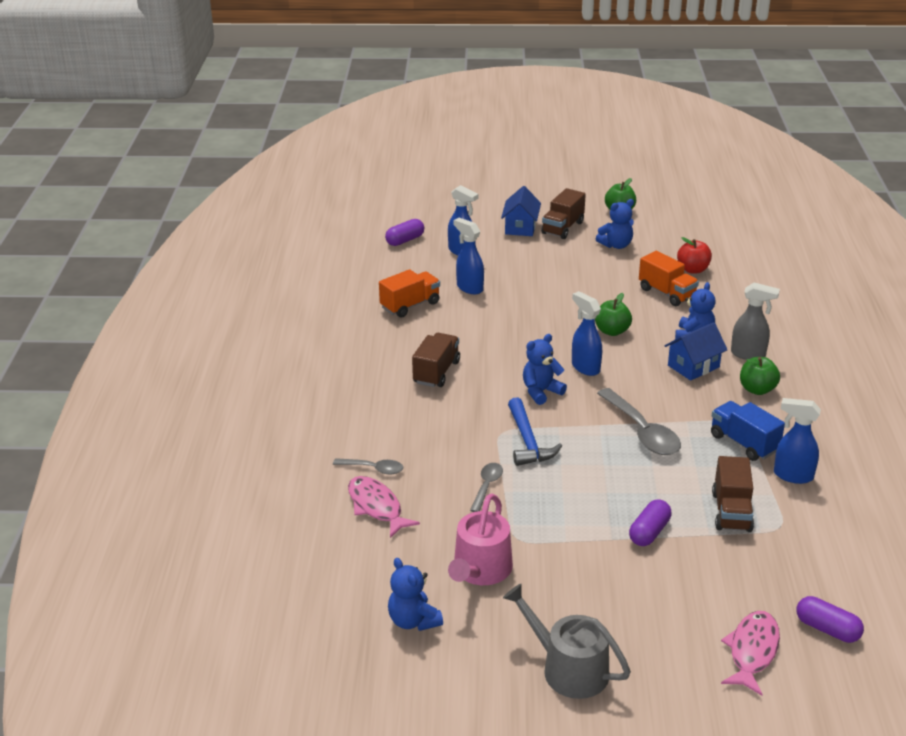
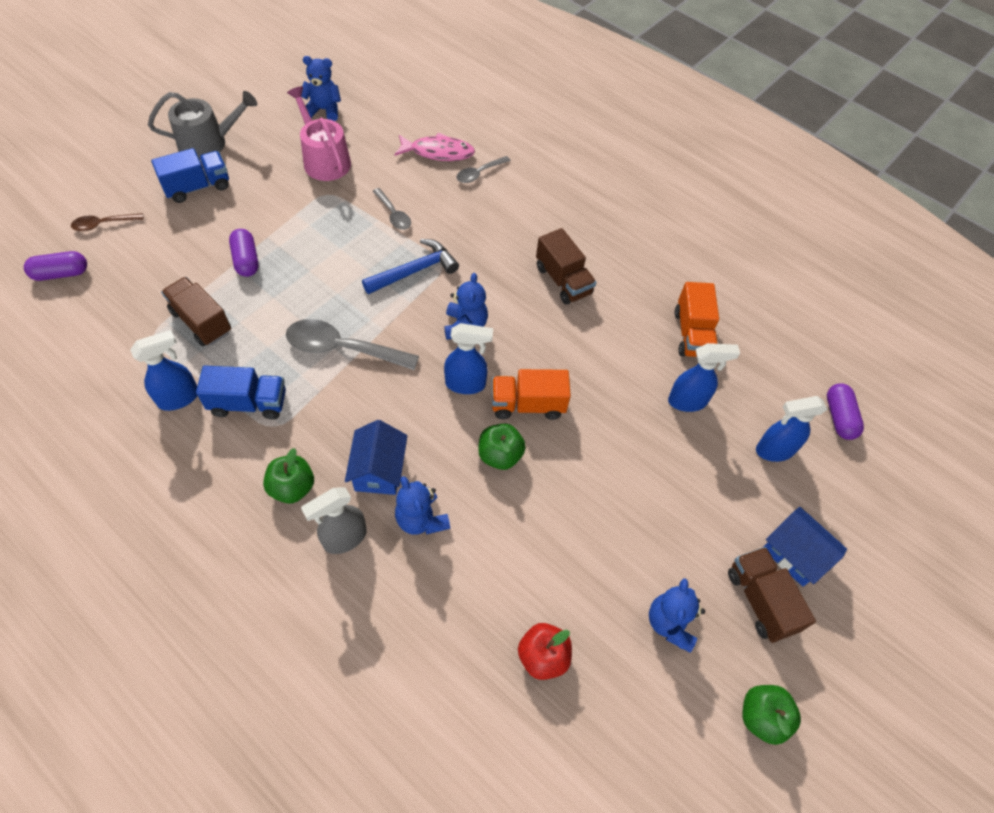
camera: 125 degrees right, 25 degrees up
blue hammer [508,397,562,466] -> blue hammer turned 120 degrees clockwise [362,239,459,294]
orange truck [639,251,699,306] -> orange truck moved to [492,369,571,420]
pink fish [721,611,780,696] -> brown spoon [71,213,144,231]
none -> blue truck [151,148,229,203]

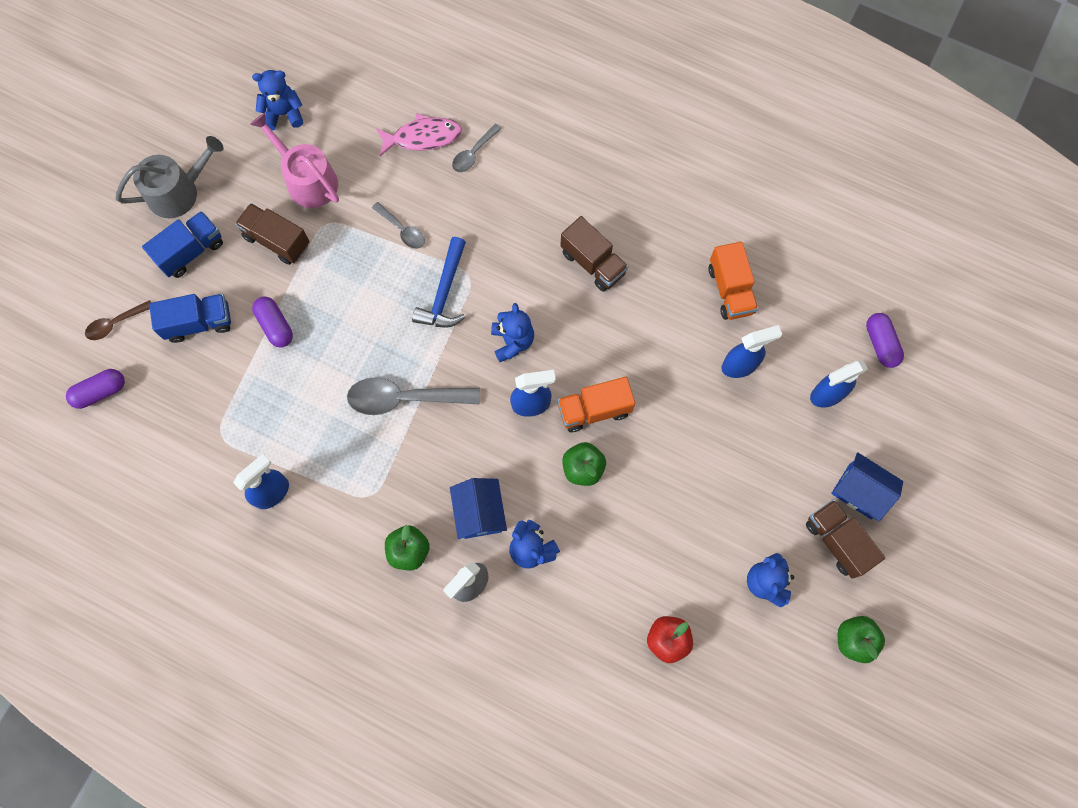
camera: 10 degrees left, 15 degrees up
brown truck [161,277,231,346] -> brown truck moved to [235,203,310,265]
blue truck [196,366,286,420] -> blue truck moved to [149,294,231,343]
blue hammer [362,239,459,294] -> blue hammer turned 150 degrees clockwise [412,237,466,328]

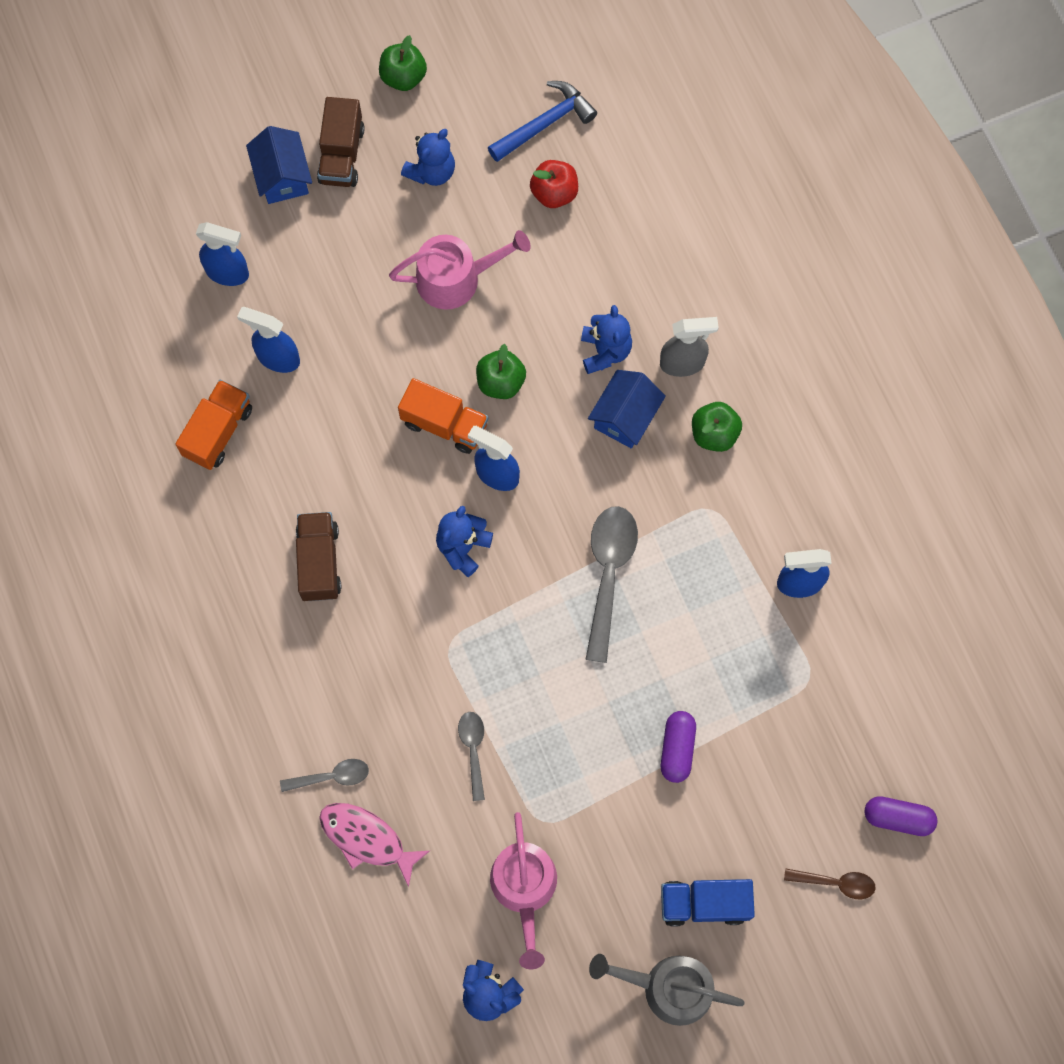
camera: 140 degrees left, 0 degrees up
blue truck [149,294,231,343] -> none
brown truck [235,203,310,265] -> none
grey spoon [347,377,480,415] -> grey spoon turned 120 degrees counterclockwise [585,506,638,663]
blue hammer [412,237,466,328] -> blue hammer moved to [488,81,597,162]
purple capsule [866,313,904,368] -> none
none -> pink watering can [389,230,531,310]

